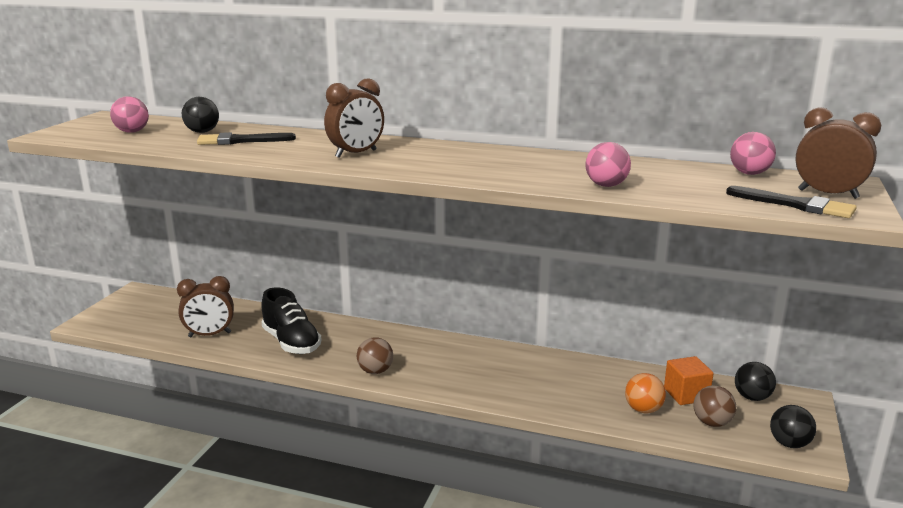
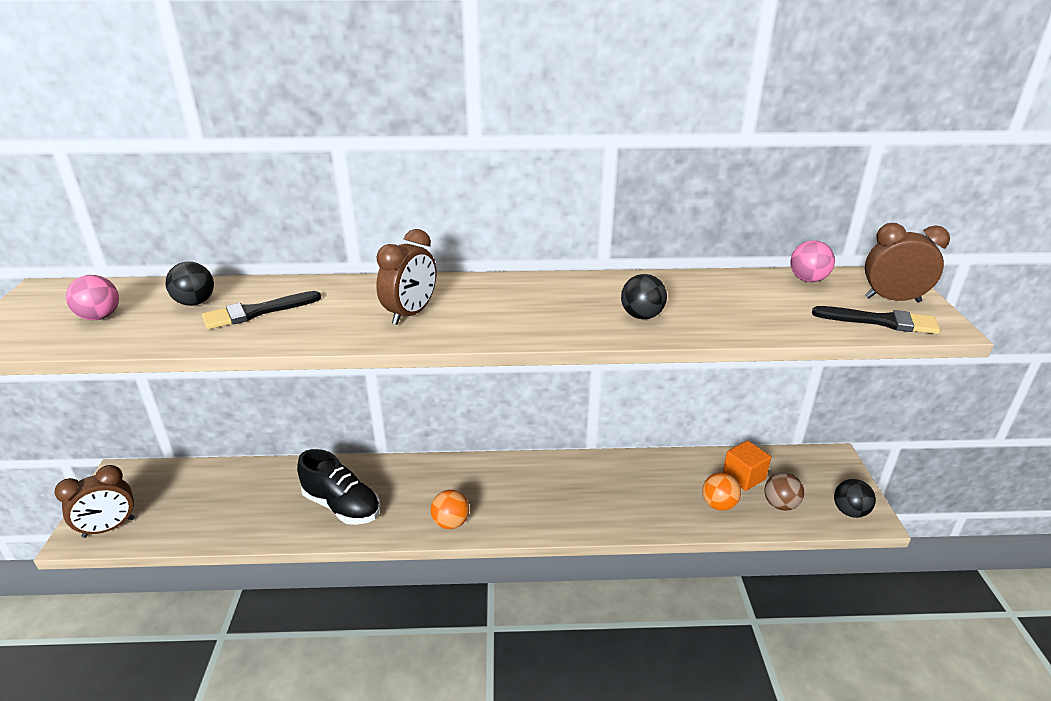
camera: 20 degrees left, 10 degrees up
brown clock [177,276,234,337] -> brown clock moved to [54,465,135,538]
brown ball [357,337,393,374] -> orange ball [431,490,469,529]
pink ball [585,142,631,187] -> none
black ball [735,362,776,401] -> black ball moved to [621,274,667,319]

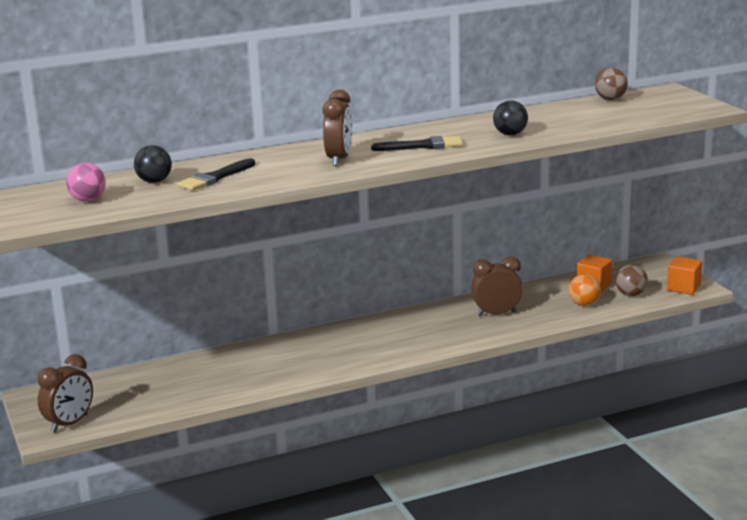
camera: 20 degrees left, 10 degrees down
black shoe [297,449,380,525] -> none
orange ball [431,490,469,529] -> none
pink ball [790,241,835,282] -> brown ball [595,68,628,100]
black brush [812,306,940,334] -> black brush moved to [371,136,463,151]
black ball [834,479,876,518] -> orange cube [667,256,702,295]
brown clock [865,223,950,302] -> brown clock moved to [471,256,523,316]

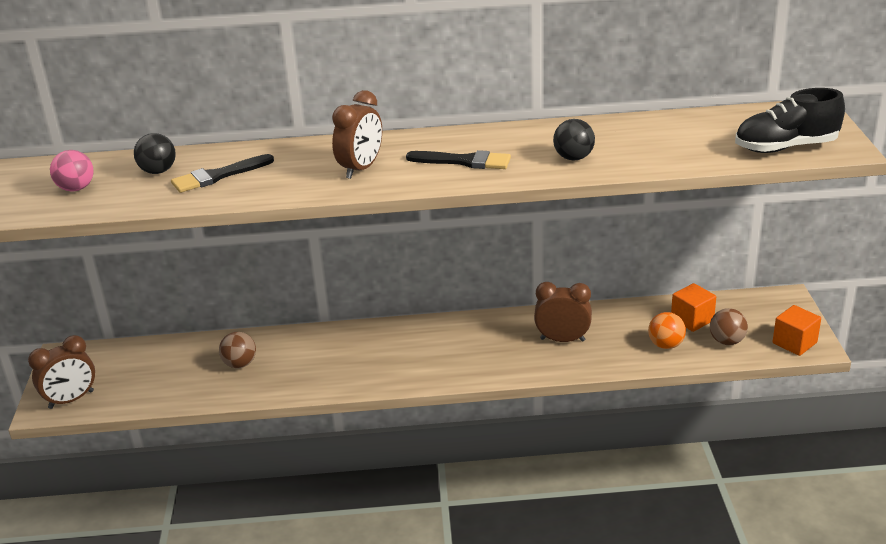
camera: 20 degrees right, 10 degrees up
brown ball [595,68,628,100] -> brown ball moved to [219,332,256,368]
none -> black shoe [735,88,845,153]

